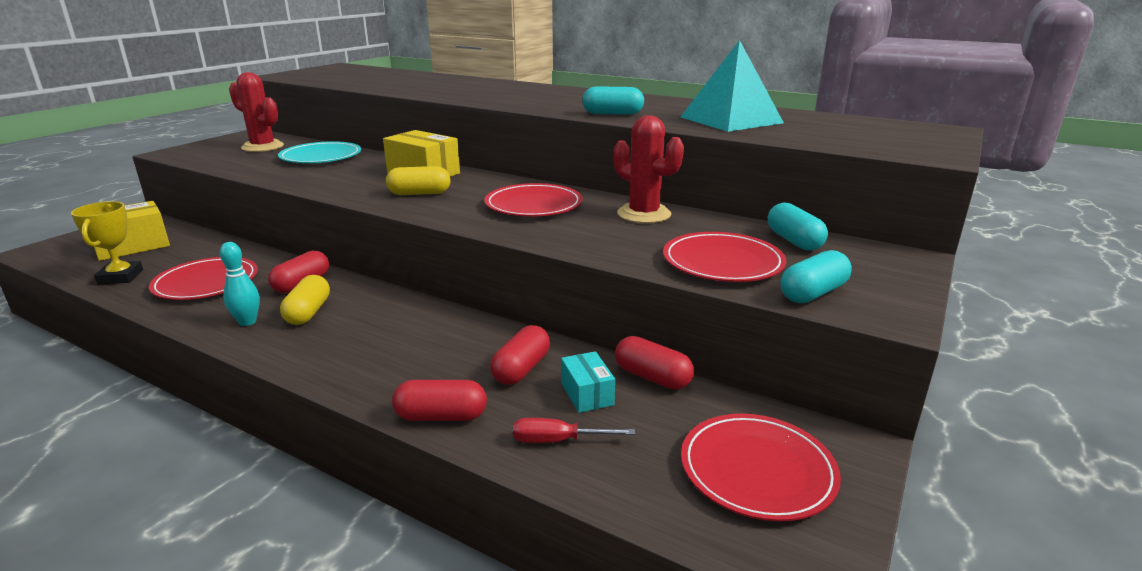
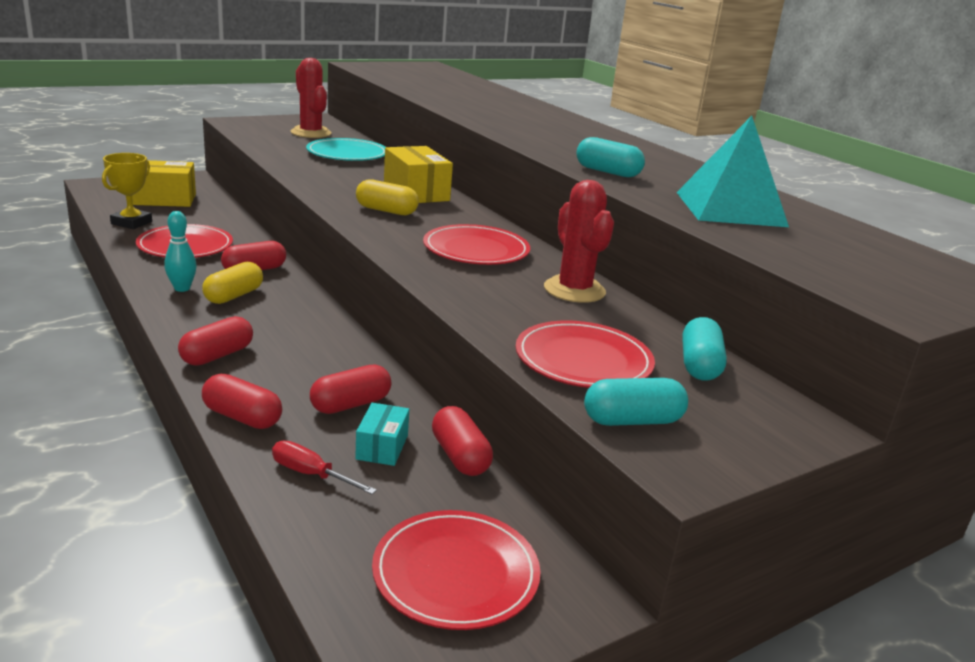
camera: 25 degrees right, 0 degrees up
none -> red capsule [178,316,253,366]

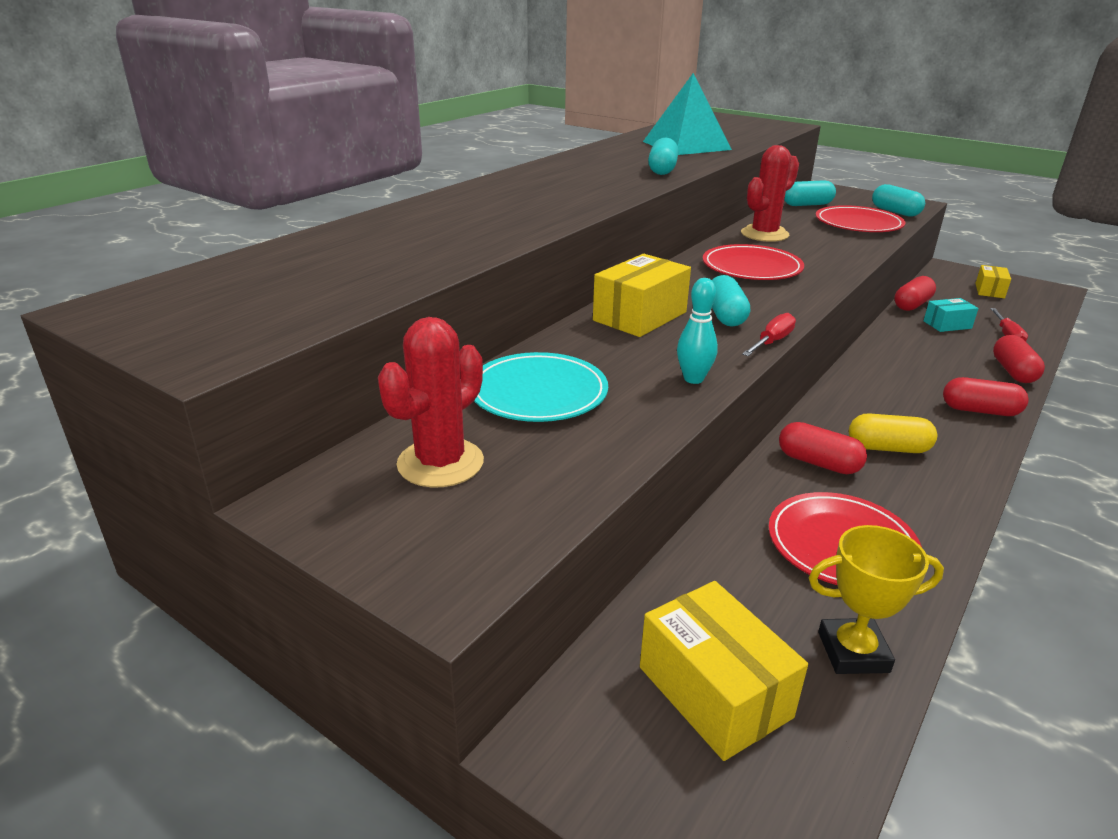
camera: 110 degrees left, 5 degrees up
turquoise bowling pin [164,211,197,292] -> turquoise bowling pin moved to [677,278,718,384]
red capsule [310,365,391,414] -> none
yellow capsule [356,179,419,215] -> turquoise capsule [712,275,750,327]
red plate [372,510,541,630] -> yellow box [975,265,1011,298]
none -> red screwdriver [742,313,796,356]

